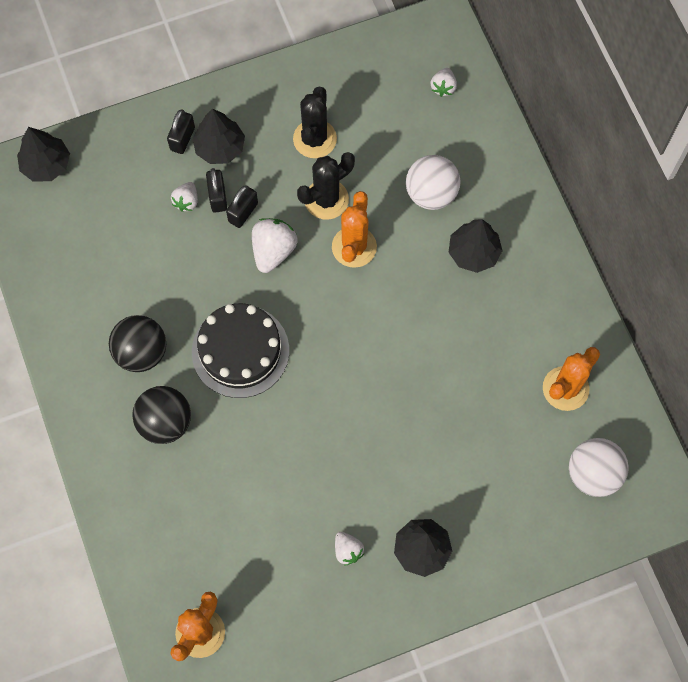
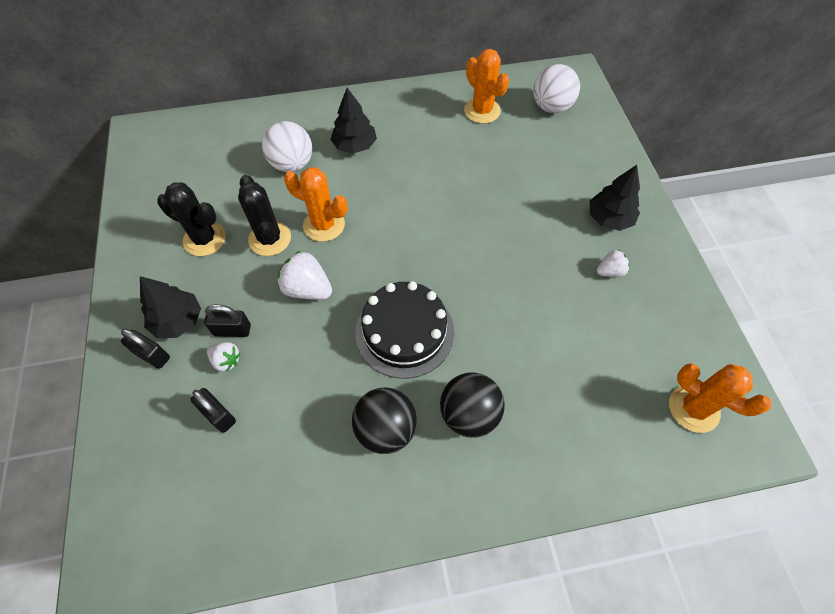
camera: 80 degrees left, 10 degrees down
black tree [17,127,70,182] -> none
black padlock [226,185,258,228] -> black padlock moved to [190,388,236,433]
white strawberry [431,68,457,97] -> none

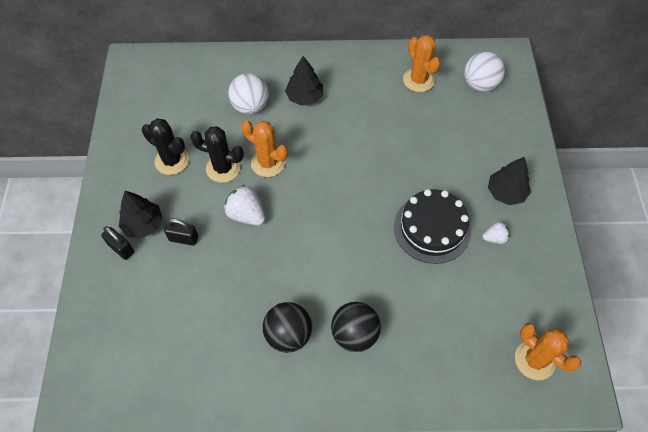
camera: 10 degrees right, 0 degrees up
black padlock [190,388,236,433] -> none
white strawberry [207,342,240,372] -> none
black cactus [238,175,291,256] -> black cactus turned 60 degrees counterclockwise [190,126,244,183]
black cake [355,281,454,379] -> black cake moved to [394,189,471,264]

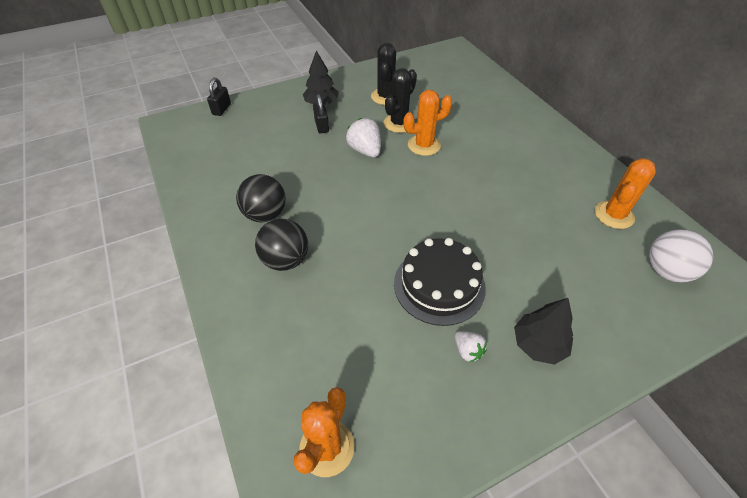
camera: 65 degrees right, 10 degrees down
black padlock [101,226,134,260] -> black padlock moved to [207,78,231,116]
black cactus [190,126,244,183] -> black cactus turned 45 degrees clockwise [384,68,417,133]
white strawberry [224,184,265,225] -> white strawberry turned 45 degrees counterclockwise [346,118,381,157]
white ball [228,73,269,114] -> none
orange cactus [241,120,288,177] -> orange cactus turned 60 degrees clockwise [403,90,452,156]
black tree [285,56,323,106] -> none

